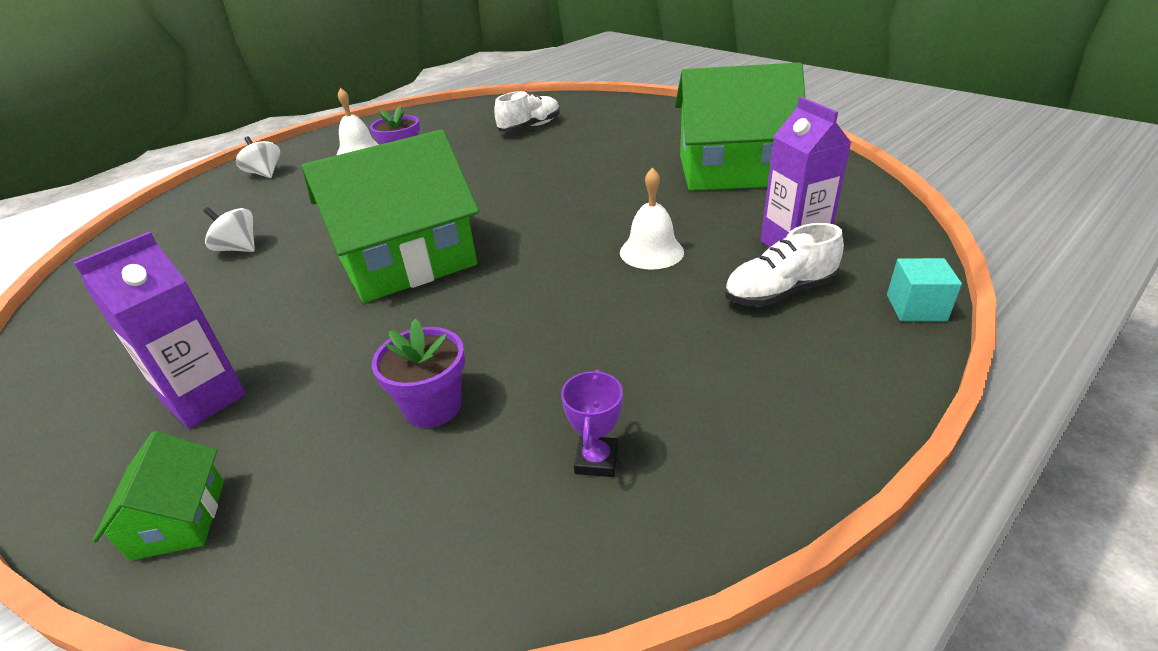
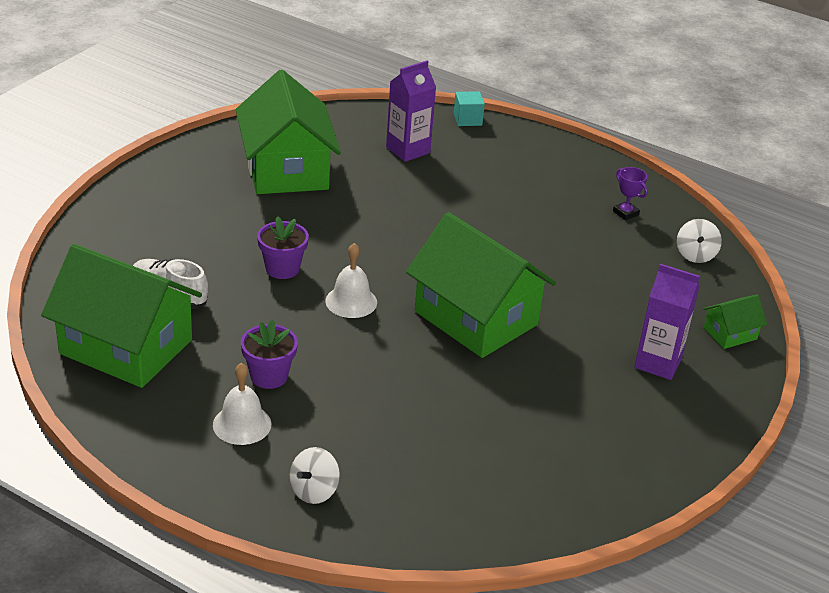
camera: 110 degrees left, 0 degrees up
white spinning top [203,207,255,252] -> white spinning top moved to [677,219,722,263]
purple flower pot [372,319,465,428] -> purple flower pot moved to [257,216,309,279]
purple trophy [561,370,623,477] -> purple trophy turned 60 degrees clockwise [613,167,648,220]
white bell [620,168,684,270] -> white bell moved to [325,243,377,318]
white shoe [724,223,844,307] -> none
none -> green house [41,244,202,388]

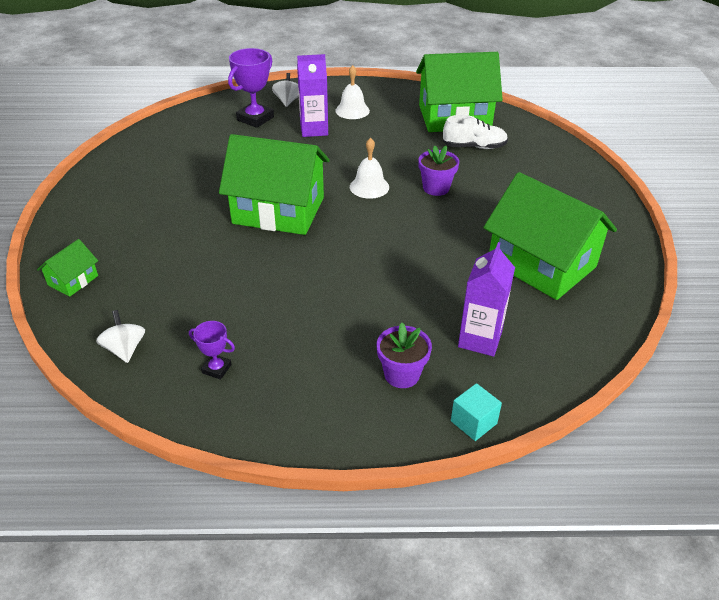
camera: 150 degrees right, 5 degrees up
purple flower pot [241,319,298,389] -> purple flower pot moved to [377,323,432,388]
purple carton [634,264,700,380] -> purple carton moved to [297,54,328,137]
none -> purple trophy [228,48,274,128]

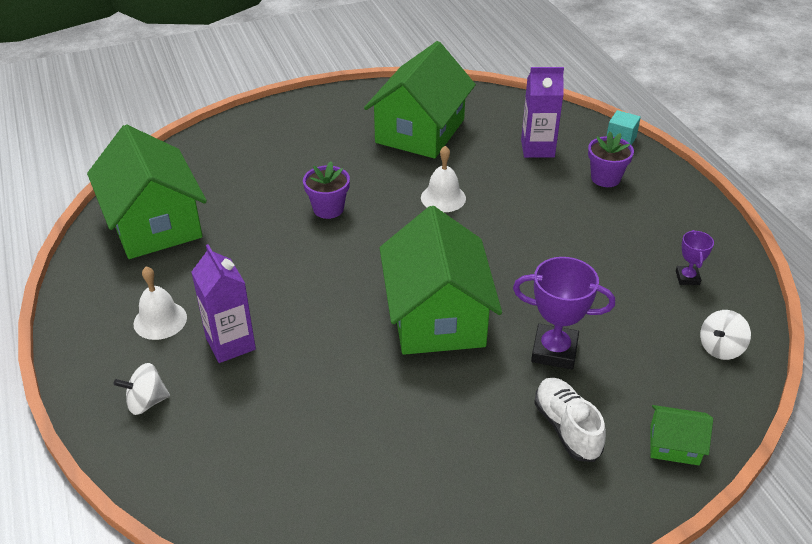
camera: 110 degrees left, 0 degrees up
purple trophy [228,48,274,128] -> purple trophy moved to [513,257,615,369]
white bell [350,138,389,199] -> white bell moved to [421,146,466,212]
white shoe [443,115,508,149] -> white shoe moved to [534,378,606,462]

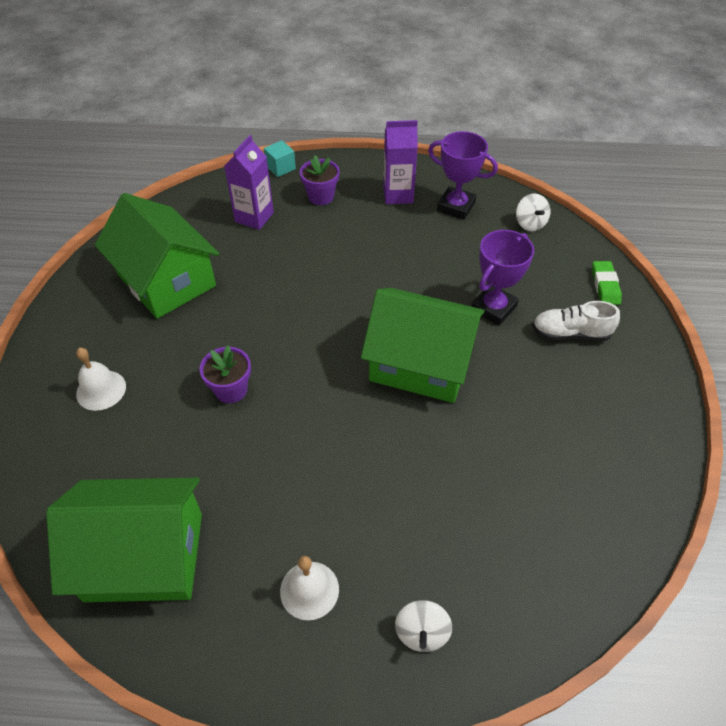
camera: 65 degrees left, 10 degrees up
purple carton [191,244,256,363] -> purple carton moved to [383,120,418,204]
white bell [421,146,466,212] -> white bell moved to [76,348,126,411]
green house [650,405,713,465] -> green eraser [592,261,622,305]
purple trophy [676,230,714,285] -> purple trophy [428,131,498,220], size x1.86

